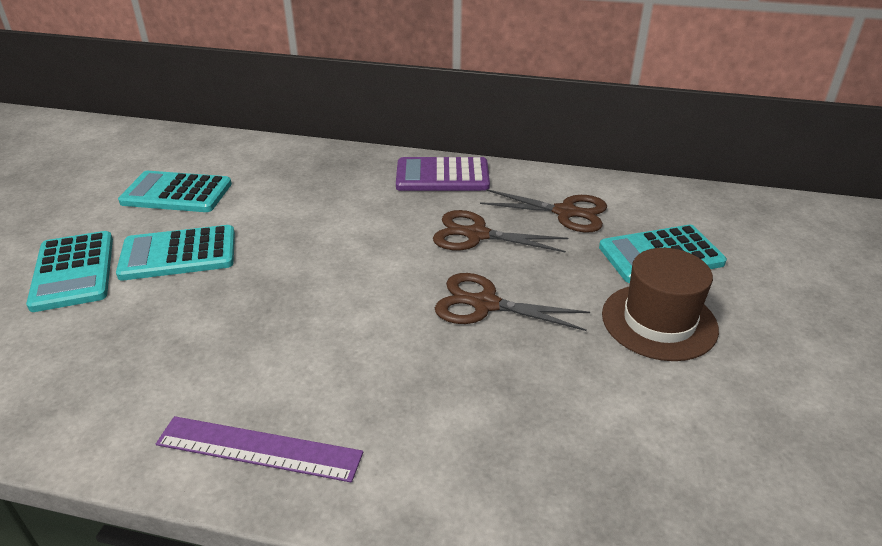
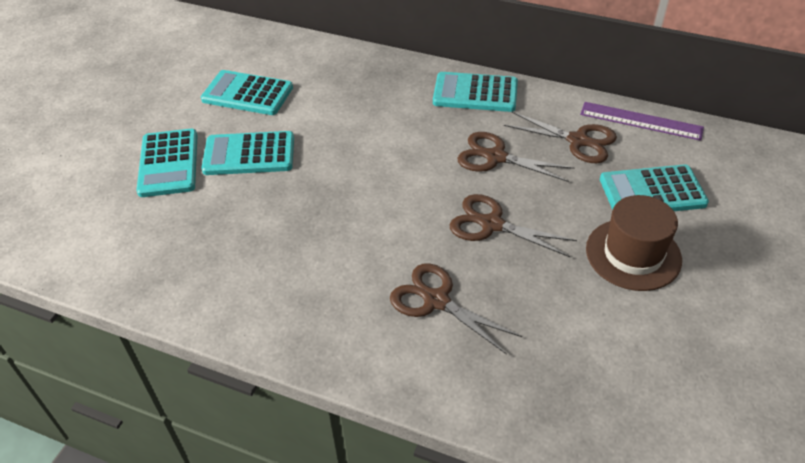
camera: 10 degrees right, 10 degrees up
purple ruler [156,416,363,483] -> purple ruler moved to [580,102,704,141]
purple calculator [396,157,490,191] -> turquoise calculator [433,72,518,112]
none -> brown scissors [390,263,522,355]

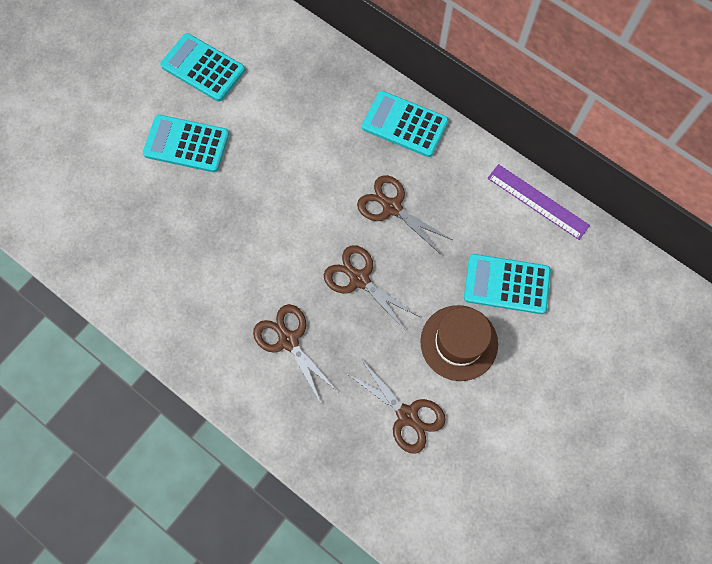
camera: 15 degrees right, 25 degrees up
turquoise calculator [136,129,197,197] -> none
brown scissors [504,112,617,163] -> brown scissors moved to [346,359,446,454]

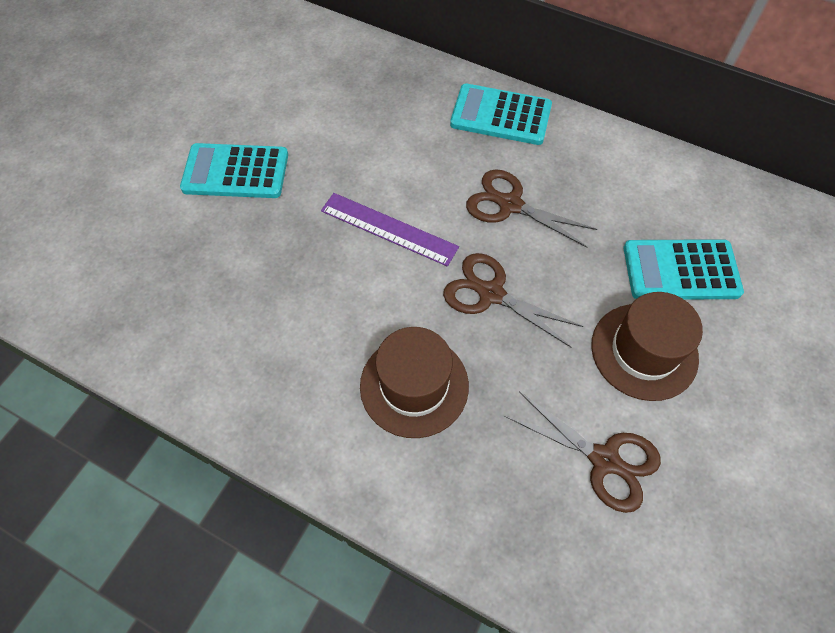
camera: 10 degrees left, 10 degrees down
turquoise calculator [160,33,245,102] -> none
brown scissors [253,304,338,403] -> brown hat [360,327,469,438]
purple ruler [487,164,590,240] -> purple ruler moved to [321,193,459,267]

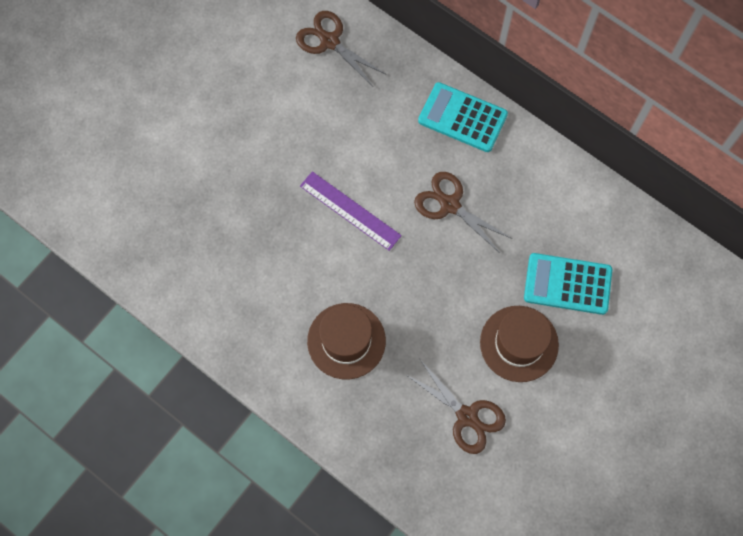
camera: 10 degrees right, 10 degrees up
turquoise calculator [180,143,288,198] -> none
brown scissors [443,253,584,348] -> brown scissors moved to [296,11,385,86]

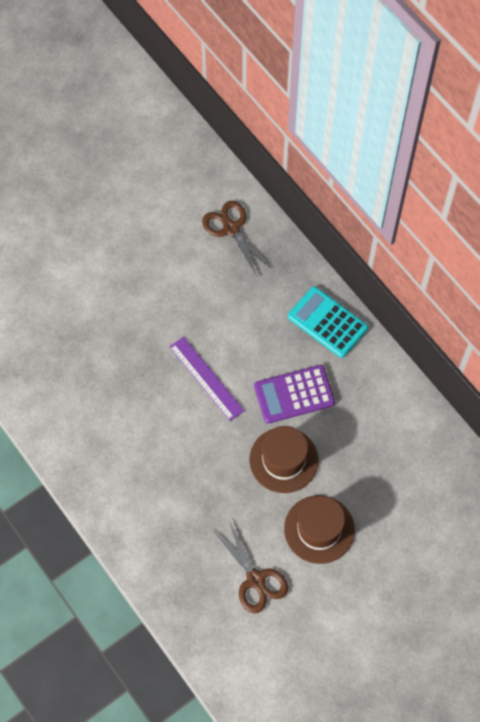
camera: 15 degrees right, 5 degrees down
brown hat [307,303,386,379] -> brown hat moved to [249,426,318,493]
brown scissors [414,172,513,253] -> purple calculator [254,365,335,424]
turquoise calculator [524,253,612,315] -> none

